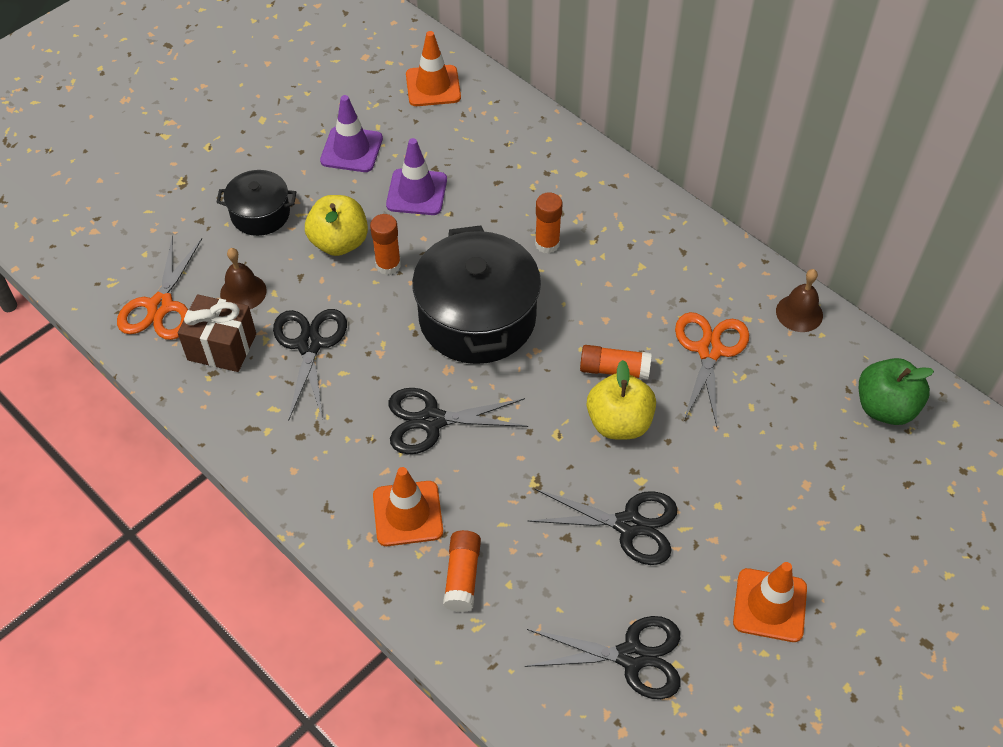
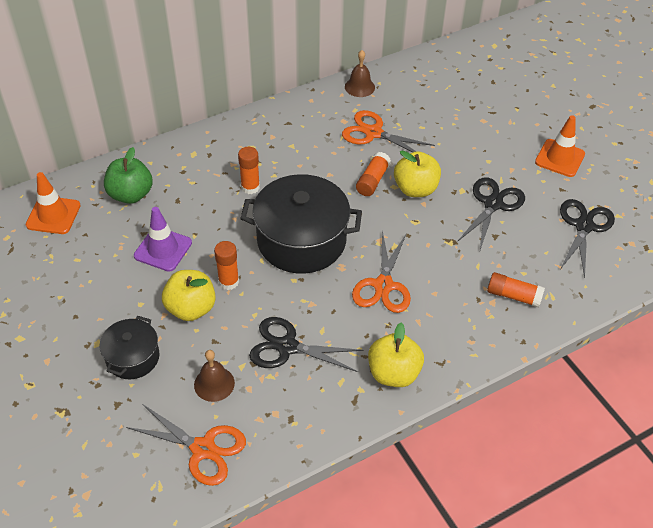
camera: 75 degrees left, 5 degrees down
brown gift [178,294,256,372] -> none
purple traffic cone [320,95,383,172] -> none
orange traffic cone [373,467,443,546] -> none
black scissors [389,388,528,454] -> orange scissors [352,231,411,313]
green apple [859,358,934,425] -> green apple moved to [104,147,153,204]
none -> yellow apple [368,323,424,387]

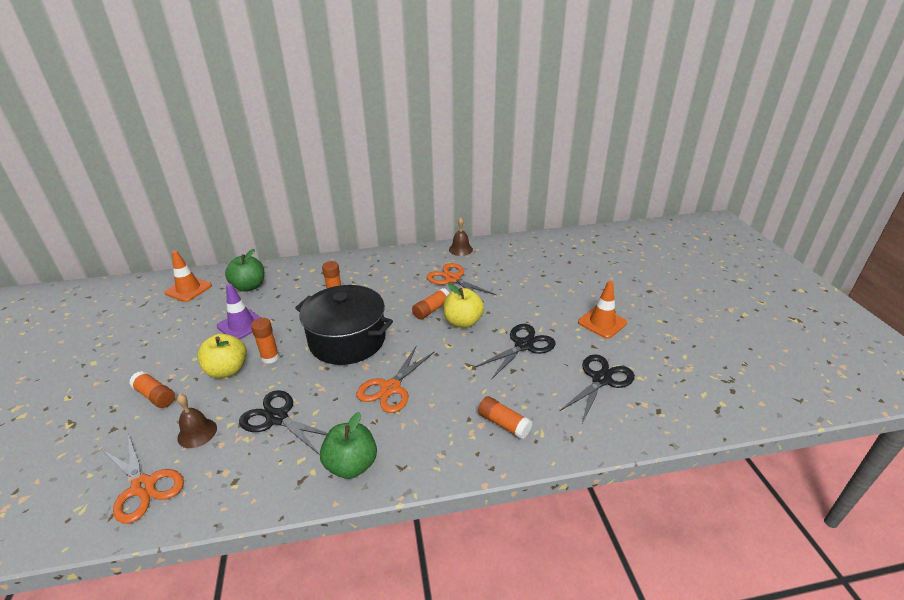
camera: 20 degrees right, 15 degrees down
black pot [100,316,160,379] -> orange glue stick [129,371,175,408]
yellow apple [368,323,424,387] -> green apple [320,412,377,479]

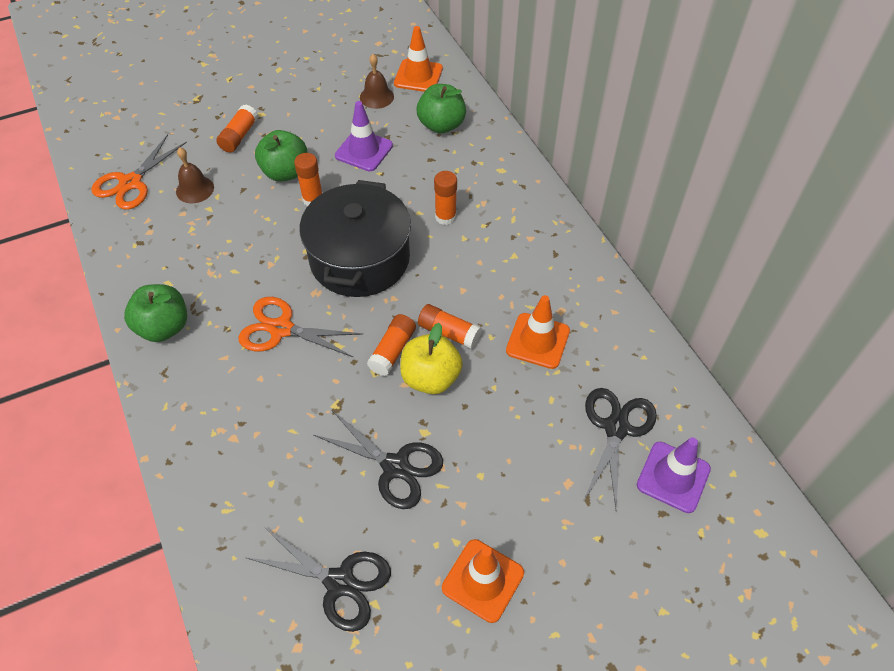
camera: 75 degrees right, 20 degrees up
yellow apple [197,334,247,378] -> green apple [255,130,307,182]
black scissors [239,390,328,455] -> black scissors moved to [584,388,657,509]
orange scissors [427,263,497,302] -> orange traffic cone [506,295,570,369]
brown bell [449,217,473,256] -> brown bell moved to [360,54,394,109]
orange glue stick [478,396,532,439] -> orange glue stick moved to [367,314,416,376]
none -> purple traffic cone [637,437,711,513]

